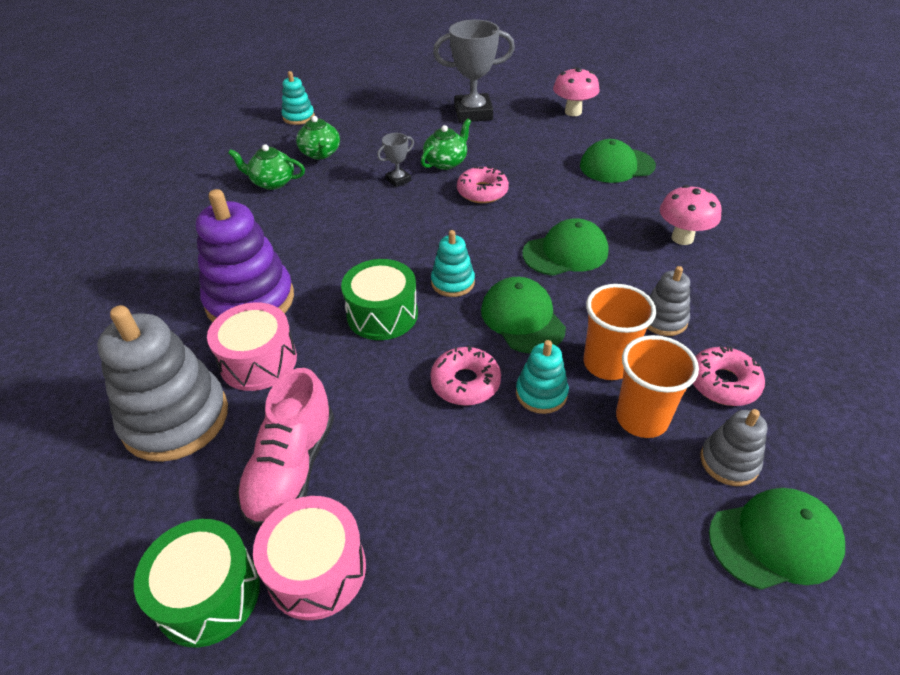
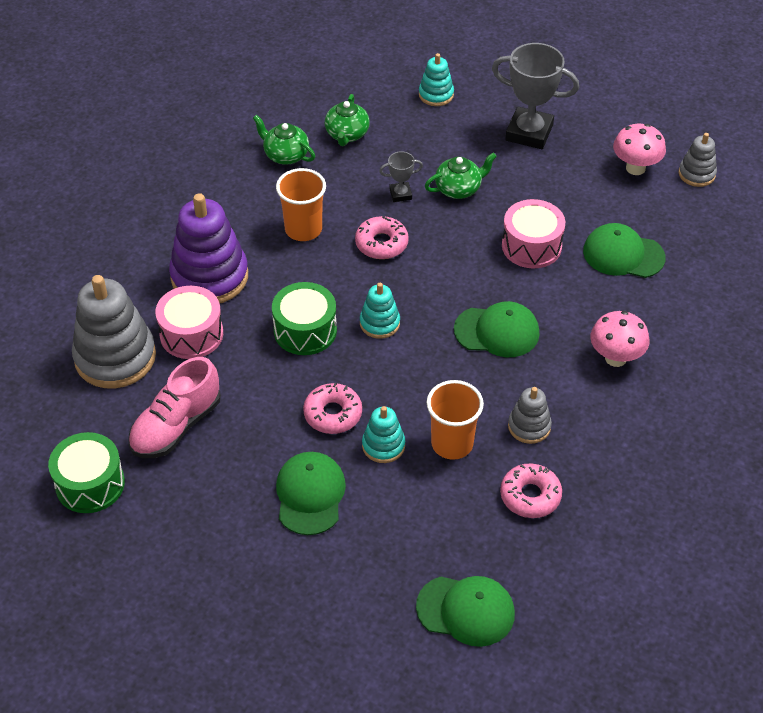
camera: 25 degrees right, 5 degrees up
pink drum [253,496,366,620] -> pink drum moved to [502,199,565,269]
turquoise stacking toy [281,71,315,125] -> turquoise stacking toy moved to [419,53,454,106]
pink donut [457,167,509,203] -> pink donut moved to [355,216,409,259]
green cap [481,277,566,354] -> green cap moved to [276,452,346,535]
orange cup [616,335,699,438] -> orange cup moved to [276,168,326,241]
grey stacking toy [700,409,767,486] -> grey stacking toy moved to [678,133,717,187]

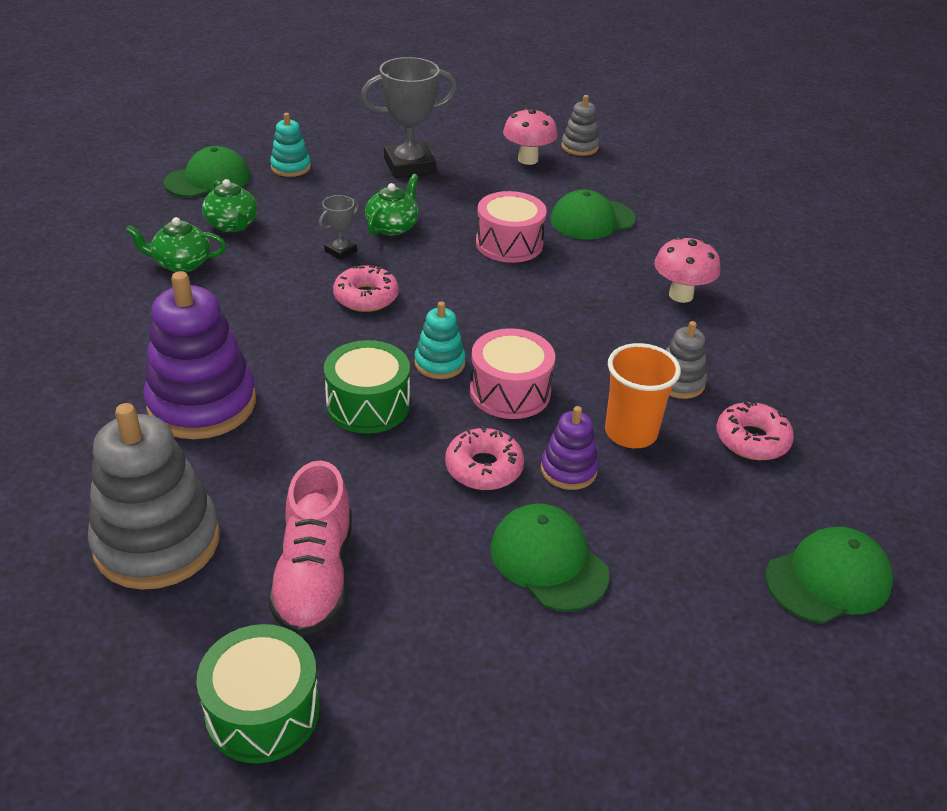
camera: 40 degrees left, 10 degrees down
pink drum [156,286,223,359] -> pink drum moved to [470,328,555,419]
orange cup [276,168,326,241] -> none
turquoise stacking toy [362,406,405,463] -> purple stacking toy [541,406,599,490]
green cap [454,301,540,357] -> green cap moved to [164,146,250,197]

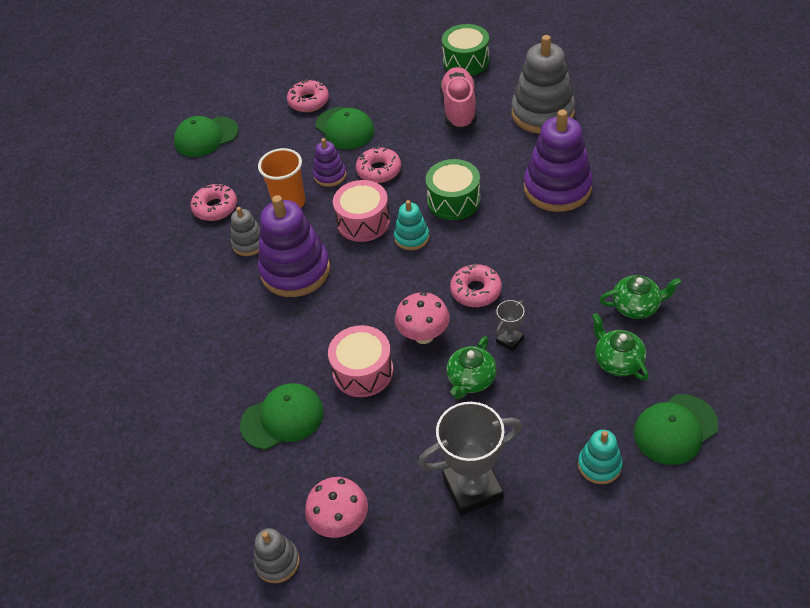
camera: 175 degrees left, 10 degrees up
pink mushroom [654,237,720,303] -> pink mushroom moved to [395,292,450,344]
none -> purple stacking toy [258,195,330,297]
none -> pink donut [287,79,329,112]

